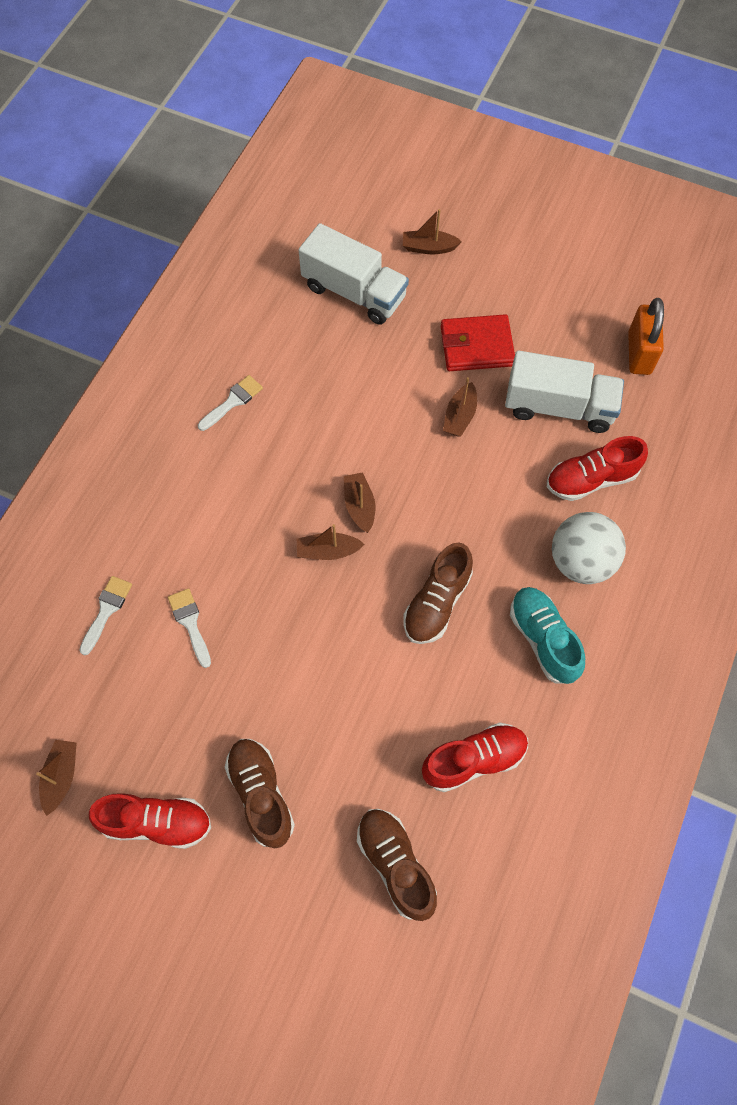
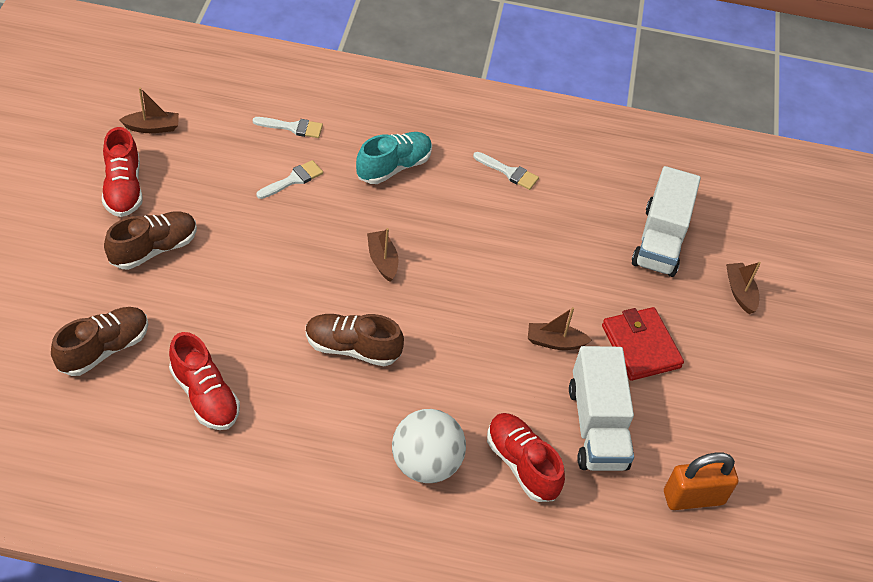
camera: 70 degrees right, 15 degrees down
brown boat [344,472,376,533] -> none
turquoise shoe [510,587,585,684] -> turquoise shoe moved to [356,132,432,184]

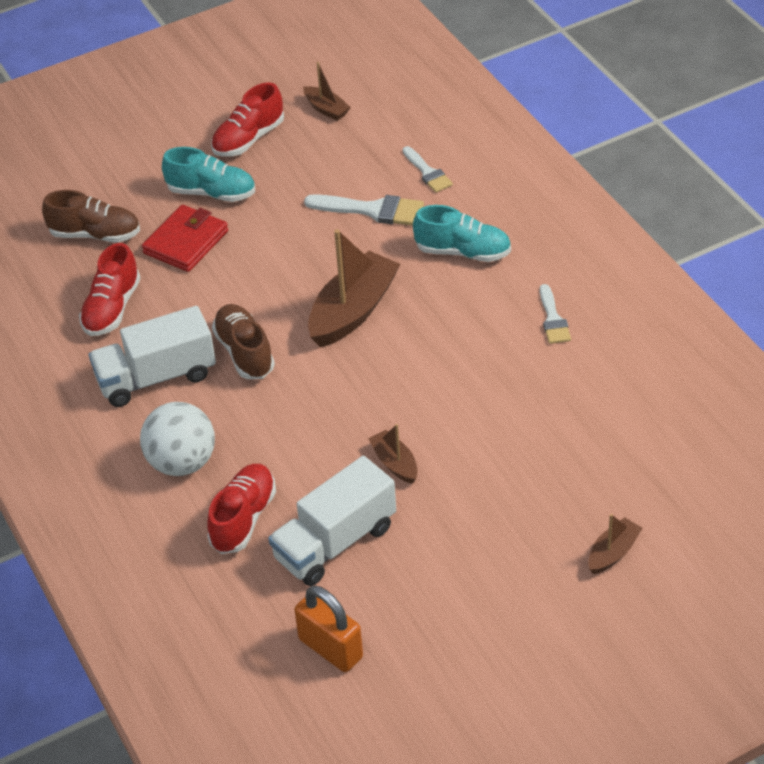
camera: 60 degrees right, 5 degrees down
brown shoe [104,211,197,269] -> turquoise shoe [162,147,255,202]
white brush [256,160,323,199] -> white brush [304,194,424,226], size x1.57
brown boat [367,228,398,282] -> brown boat [308,229,401,347], size x1.98
red wallet [602,307,684,381] -> red wallet moved to [142,205,228,272]
white truck [632,166,701,277] -> white truck moved to [89,306,216,407]

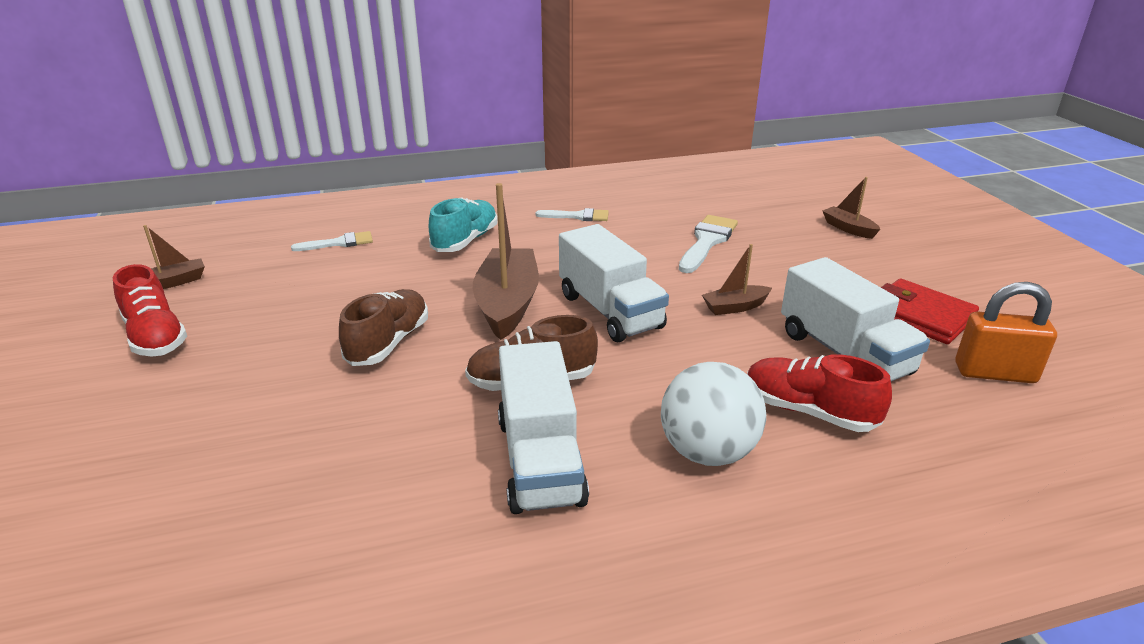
camera: 80 degrees left, 15 degrees down
brown shoe [42,190,140,243] -> brown shoe moved to [339,289,428,366]
red shoe [79,243,141,336] -> none
red wallet [142,205,228,272] -> red wallet moved to [881,278,979,344]
turquoise shoe [162,147,255,202] -> none
orange padlock [294,586,363,672] -> orange padlock turned 45 degrees clockwise [955,282,1057,383]
white brush [304,194,424,226] -> white brush moved to [679,215,738,273]
brown boat [308,229,401,347] -> brown boat turned 45 degrees clockwise [473,183,539,340]
none -> white truck [559,224,669,342]

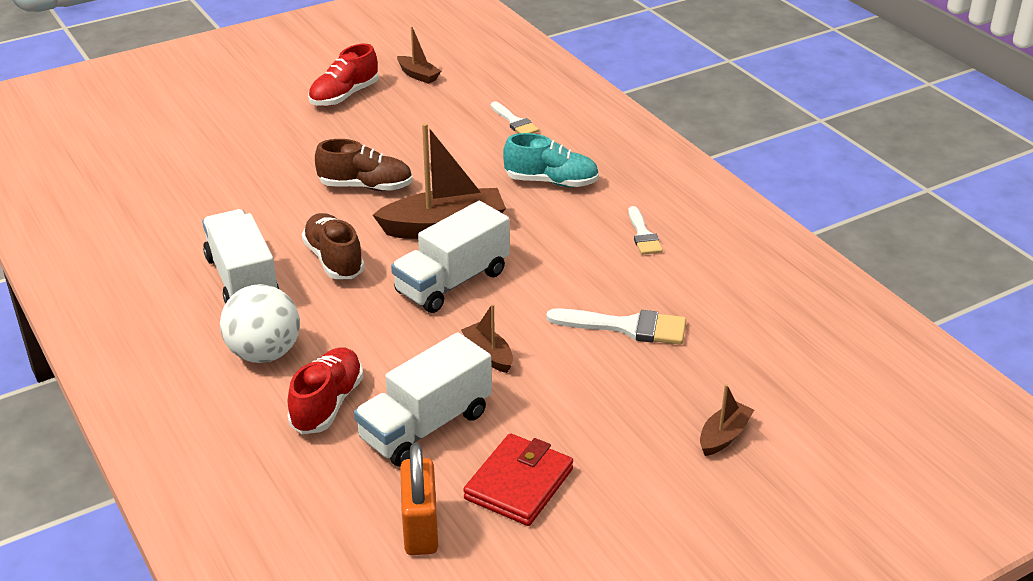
camera: 75 degrees right, 5 degrees up
white truck [498,341,589,514] -> white truck turned 90 degrees clockwise [202,209,279,304]

